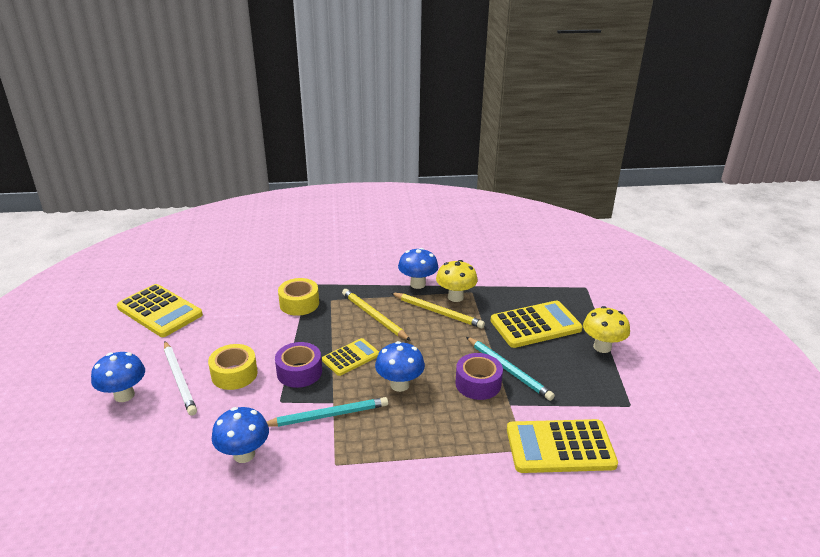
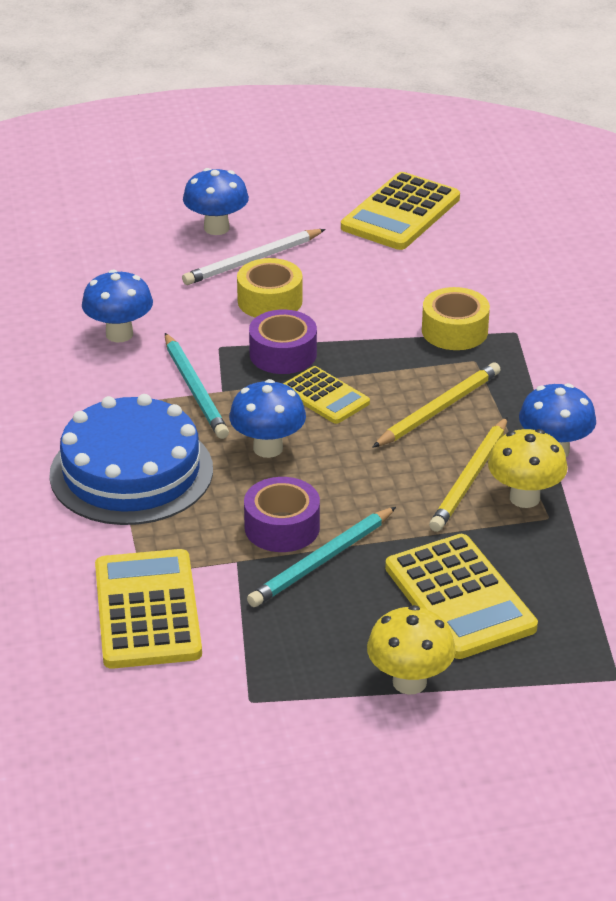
camera: 85 degrees right, 5 degrees up
none -> blue cake [49,394,213,525]

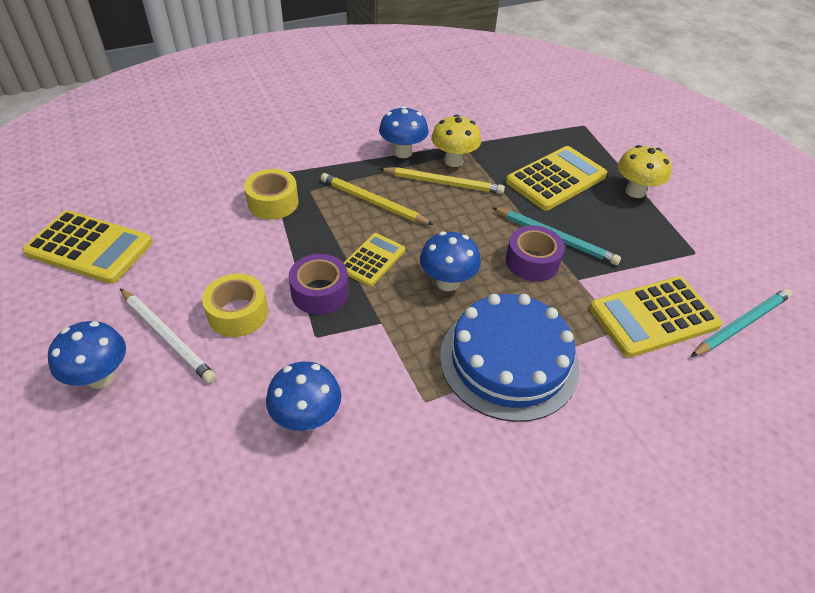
camera: 105 degrees left, 10 degrees up
turquoise pencil [165,333,229,439] -> turquoise pencil moved to [691,289,792,357]

